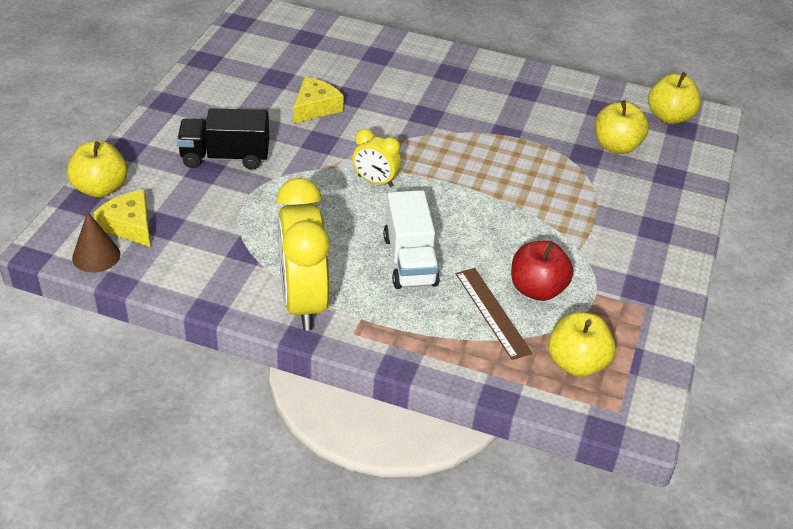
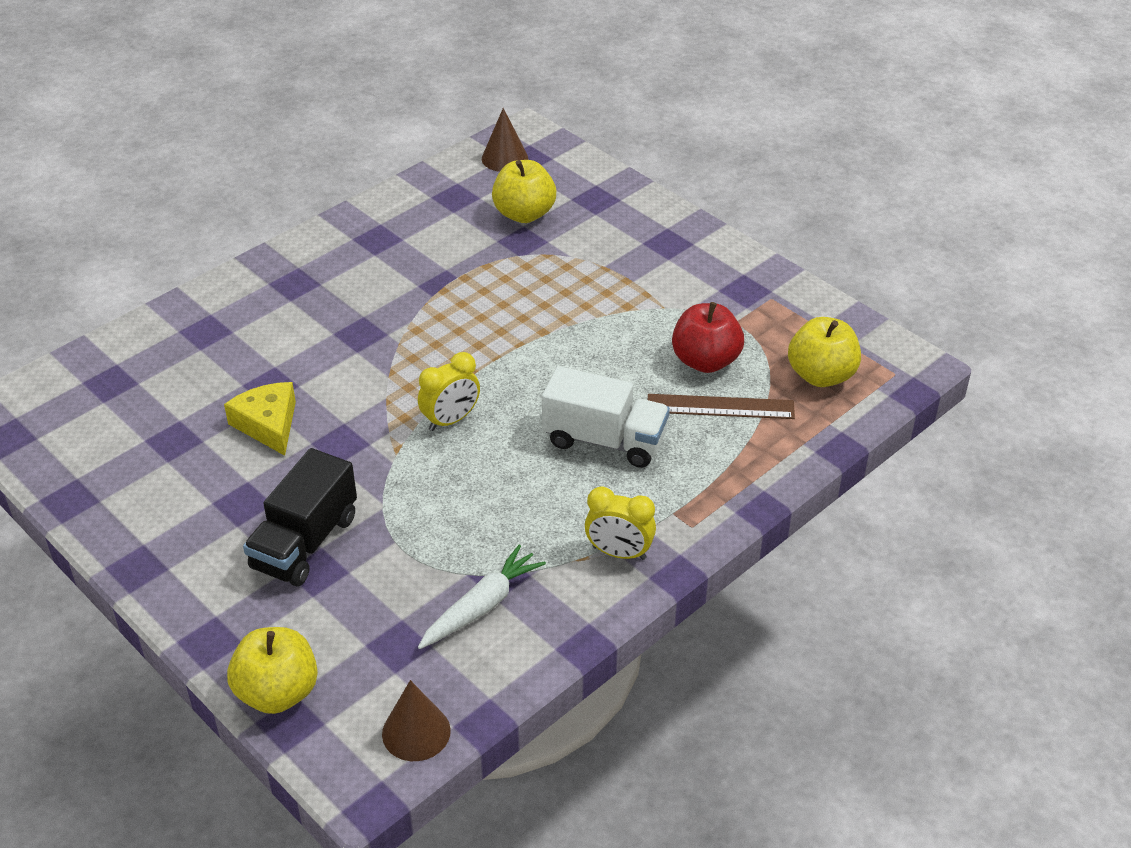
camera: 60 degrees left, 0 degrees up
yellow cheese [93,190,150,247] -> none
yellow clock [276,178,330,331] -> yellow clock [585,486,656,560], size x0.51
yellow apple [648,72,701,124] -> brown cone [482,108,528,172]
none -> white carrot [418,545,546,649]

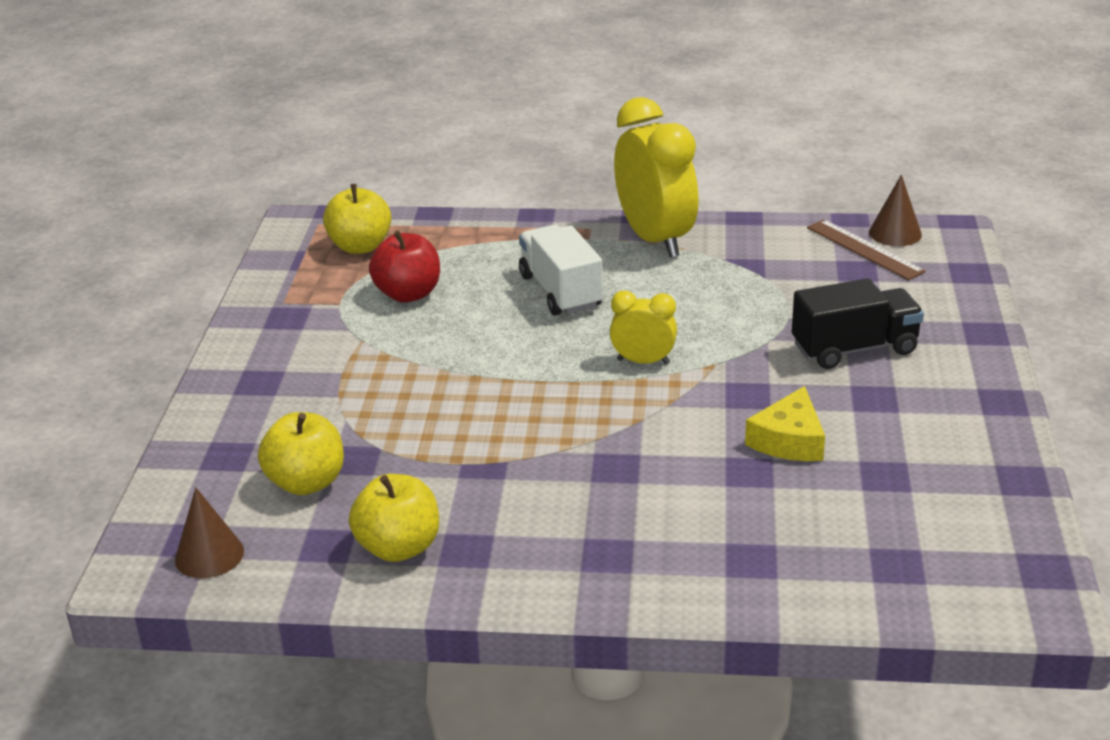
camera: 130 degrees left, 10 degrees down
yellow apple [227,627,318,714] -> yellow apple moved to [349,474,439,562]
white carrot [418,545,546,649] -> none
yellow clock [585,486,656,560] -> yellow clock [614,97,699,258], size x1.97
brown ruler [648,394,795,419] -> brown ruler moved to [807,219,926,280]

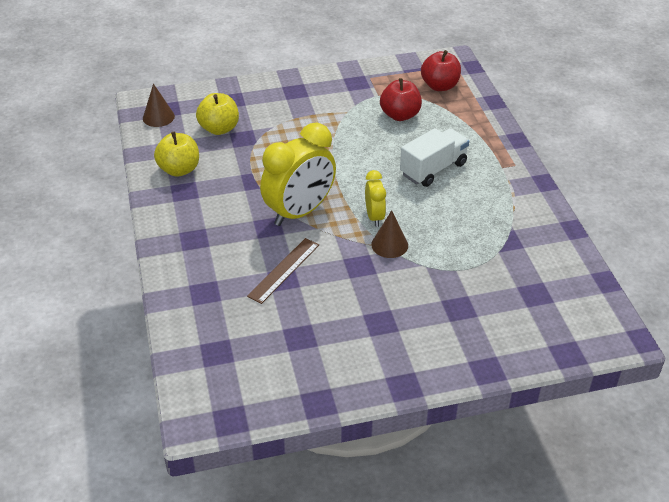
camera: 70 degrees right, 10 degrees up
yellow apple [323,184,392,254] -> red apple [421,50,461,91]
yellow clock [614,97,699,258] -> yellow clock moved to [260,123,336,226]
yellow cheese [745,386,825,461] -> none
black truck [792,278,924,369] -> none
brown ruler [807,219,926,280] -> brown ruler moved to [247,238,319,304]
brown cone [869,175,922,246] -> brown cone moved to [371,210,408,258]

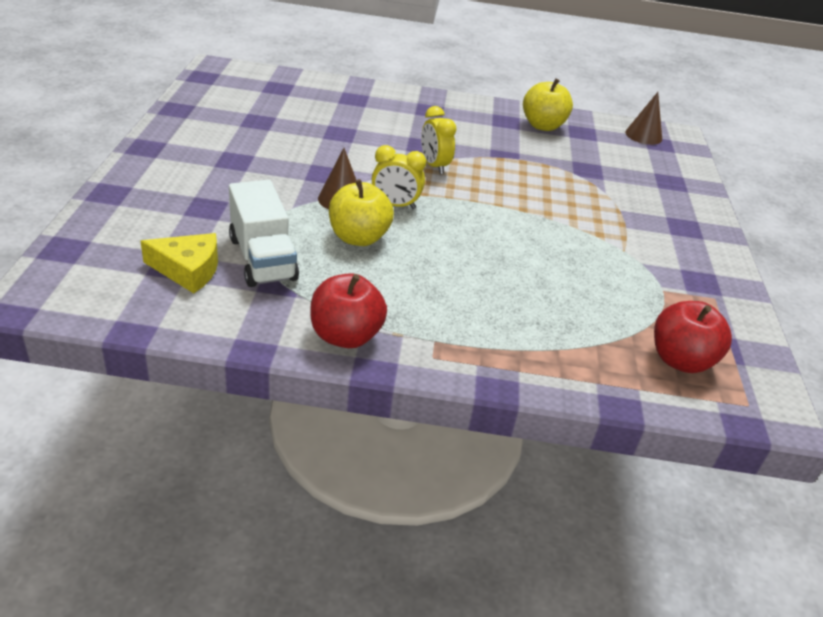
camera: 105 degrees right, 5 degrees down
yellow apple [196,93,239,135] -> yellow apple moved to [329,179,394,246]
brown ruler [247,238,319,304] -> none
yellow clock [260,123,336,226] -> yellow clock [421,106,456,174], size x0.51
red apple [380,78,422,121] -> red apple moved to [310,273,387,348]
white truck [400,128,469,187] -> white truck moved to [229,180,299,287]
none -> yellow cheese [141,233,218,293]

